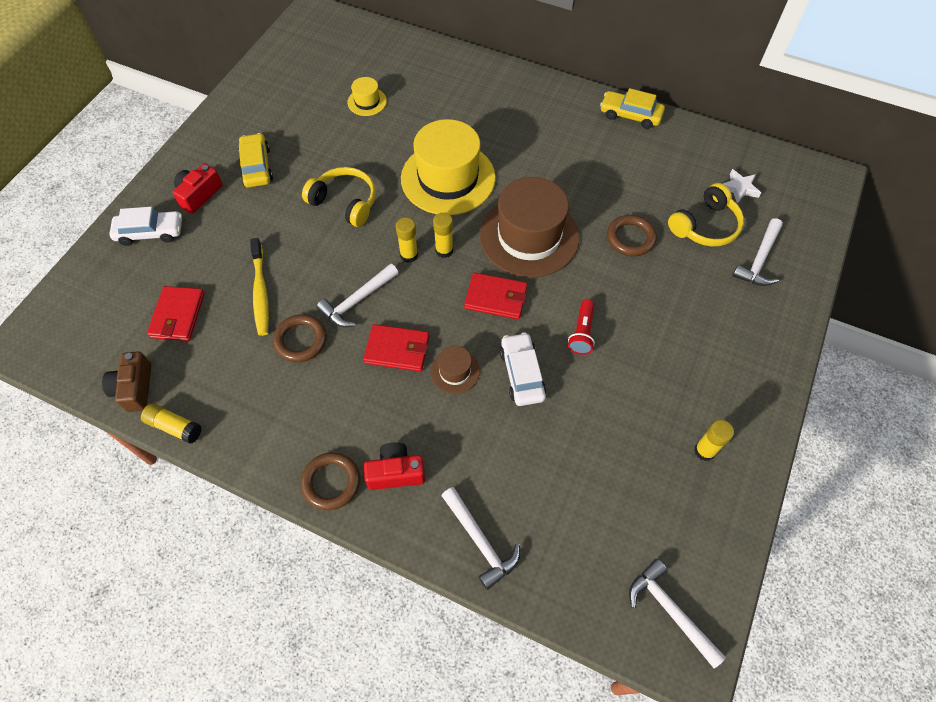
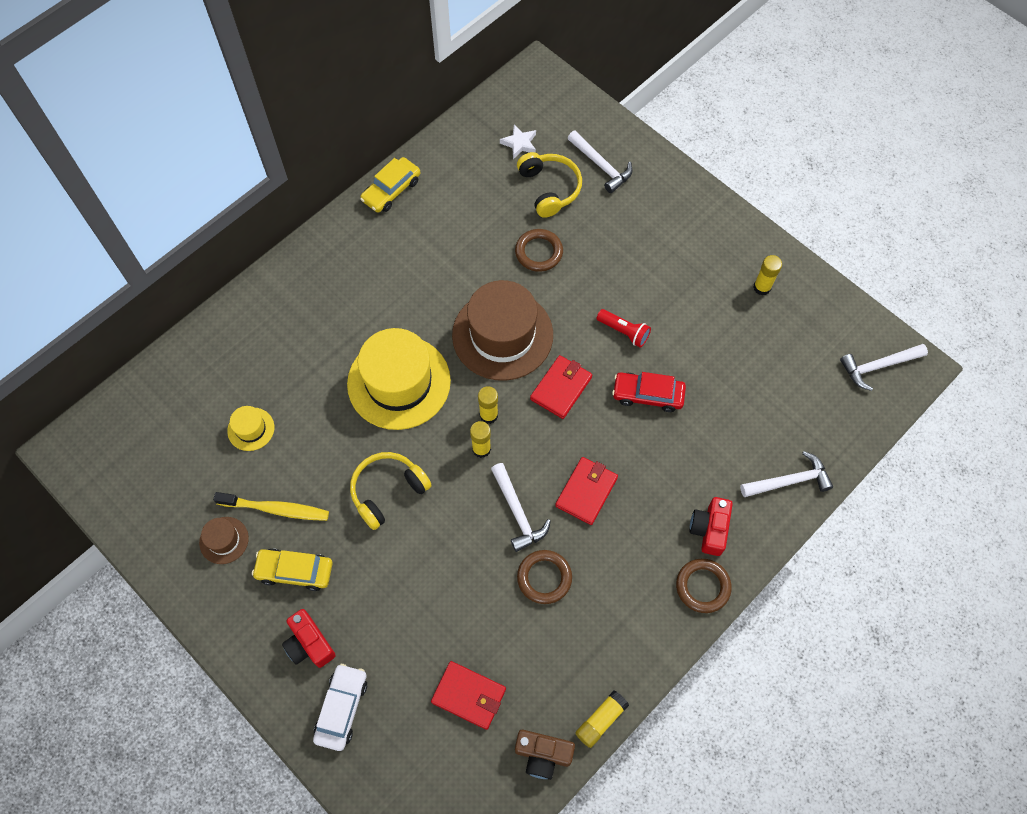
camera: 70 degrees left, 5 degrees up
yellow toothbrush [250,238,269,336] -> yellow toothbrush moved to [213,492,329,521]
brown hat [430,346,480,394] -> brown hat moved to [199,517,249,564]
white car [500,332,546,406] -> red car [612,372,686,412]

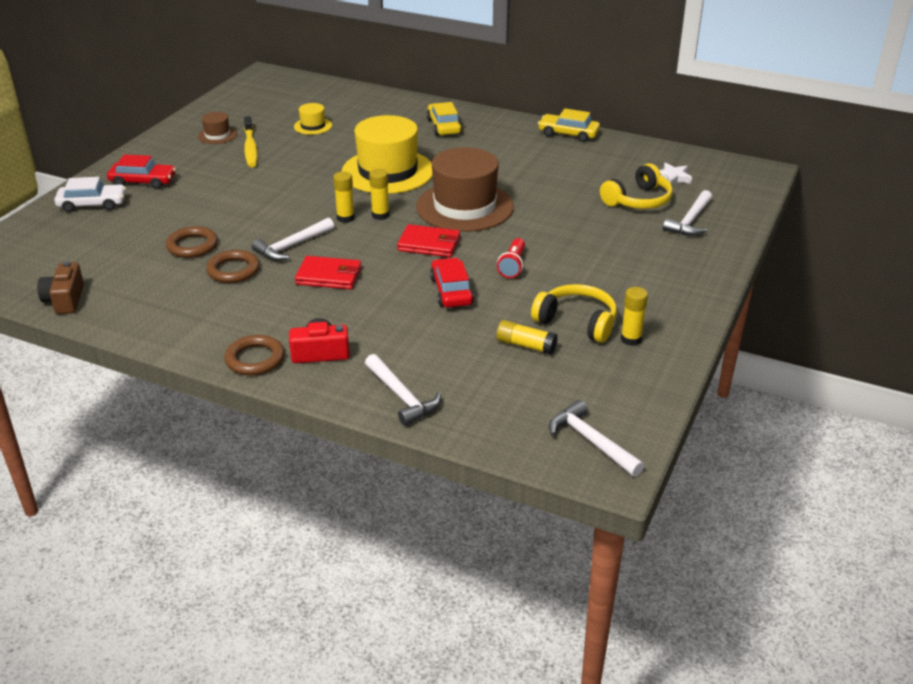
camera: 70 degrees right, 30 degrees down
yellow car [252,549,333,591] -> yellow car moved to [427,102,462,136]
red camera [282,609,336,668] -> red car [107,154,176,189]
yellow headphones [350,452,432,530] -> yellow headphones moved to [531,284,617,343]
red wallet [431,661,506,730] -> none
brown ring [515,229,563,272] -> brown ring moved to [166,226,218,258]
yellow glue stick [575,690,629,748] -> yellow glue stick moved to [496,320,558,355]

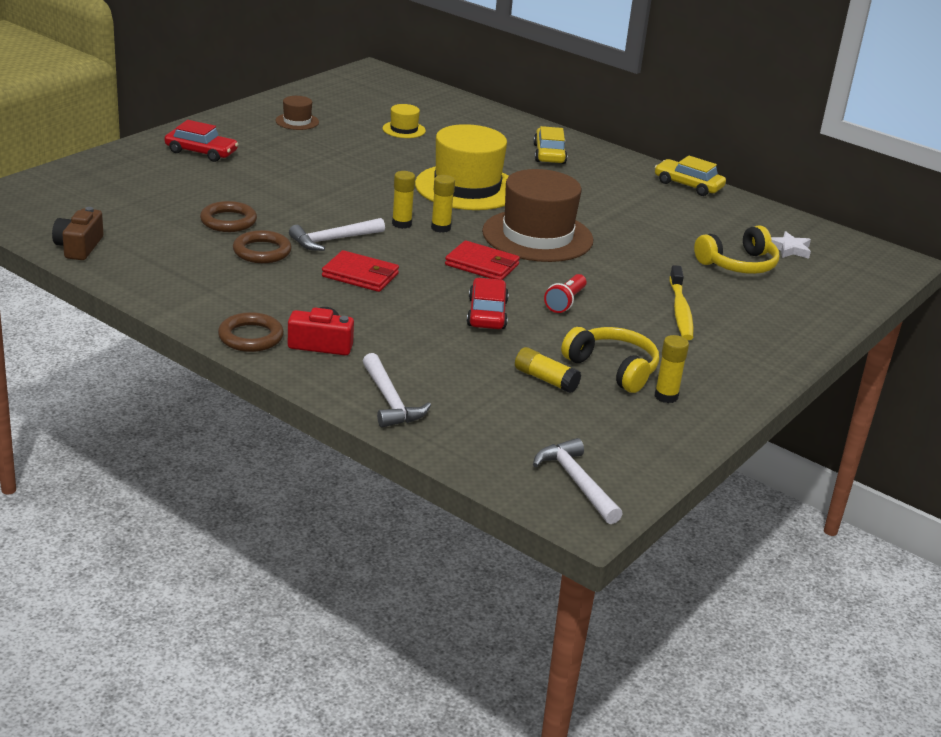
camera: 10 degrees right, 5 degrees down
white car [54,177,126,212] -> none
yellow toothbrush [244,116,258,167] -> yellow toothbrush moved to [670,265,694,340]
white hammer [663,190,712,236] -> none

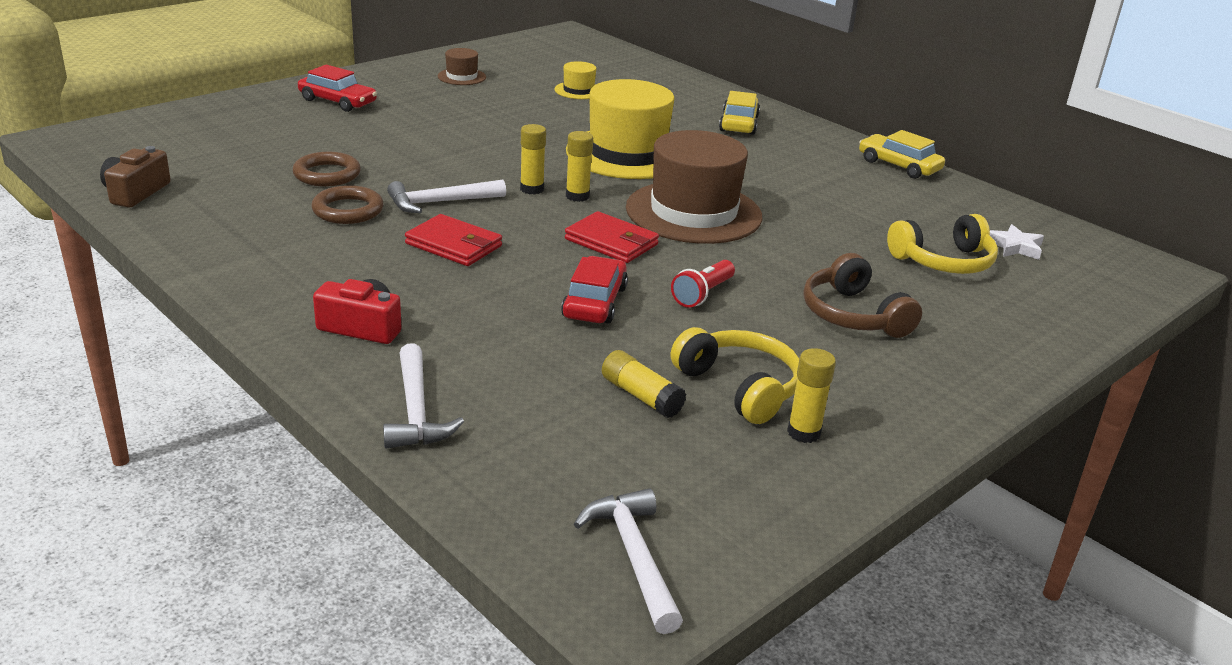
camera: 10 degrees right, 0 degrees up
brown ring [218,312,284,352] -> none
yellow toothbrush [670,265,694,340] -> brown headphones [803,253,922,338]

